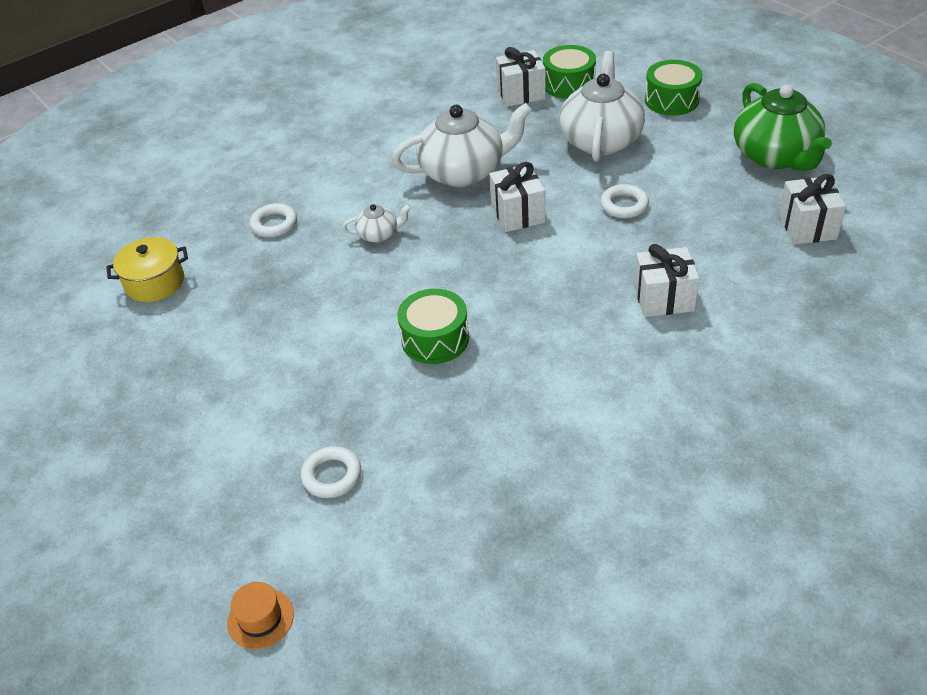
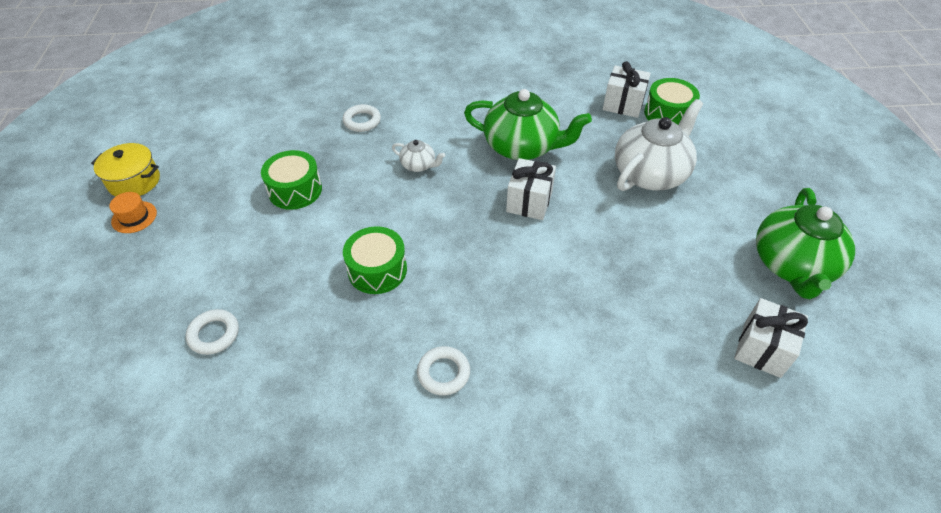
camera: 30 degrees right, 5 degrees up
yellow pot [106,237,188,302] -> yellow pot moved to [91,143,160,197]
orange hat [227,582,294,649] -> orange hat moved to [109,192,157,233]
white teapot [392,103,532,187] -> green teapot [464,89,592,160]
white ring [600,184,649,218] -> white ring moved to [417,346,470,395]
white gift [634,244,699,317] -> none
green drum [645,60,702,116] -> green drum moved to [261,150,322,210]

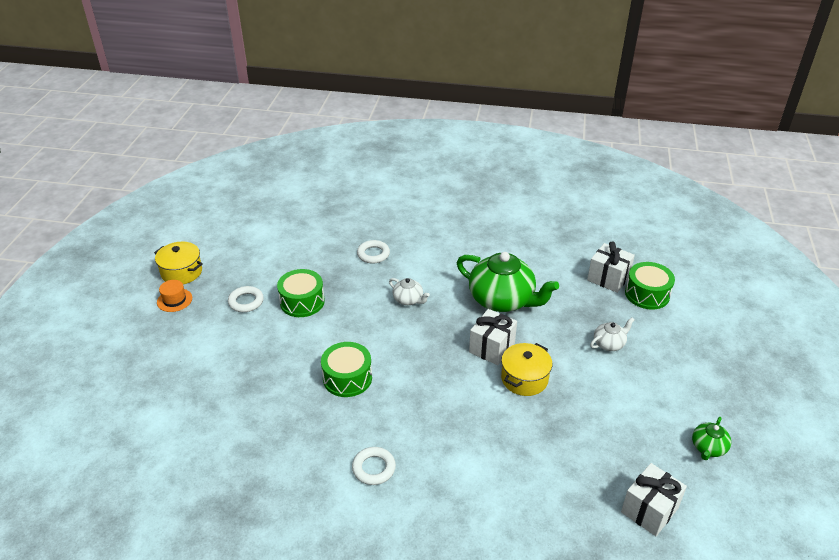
camera: 15 degrees right, 10 degrees down
white ring [186,309,239,355] -> white ring moved to [228,286,264,312]
white teapot [615,99,703,191] -> white teapot [590,317,635,351], size x0.46
green teapot [756,188,855,299] -> green teapot [692,417,731,460], size x0.46
none -> yellow pot [501,343,552,396]

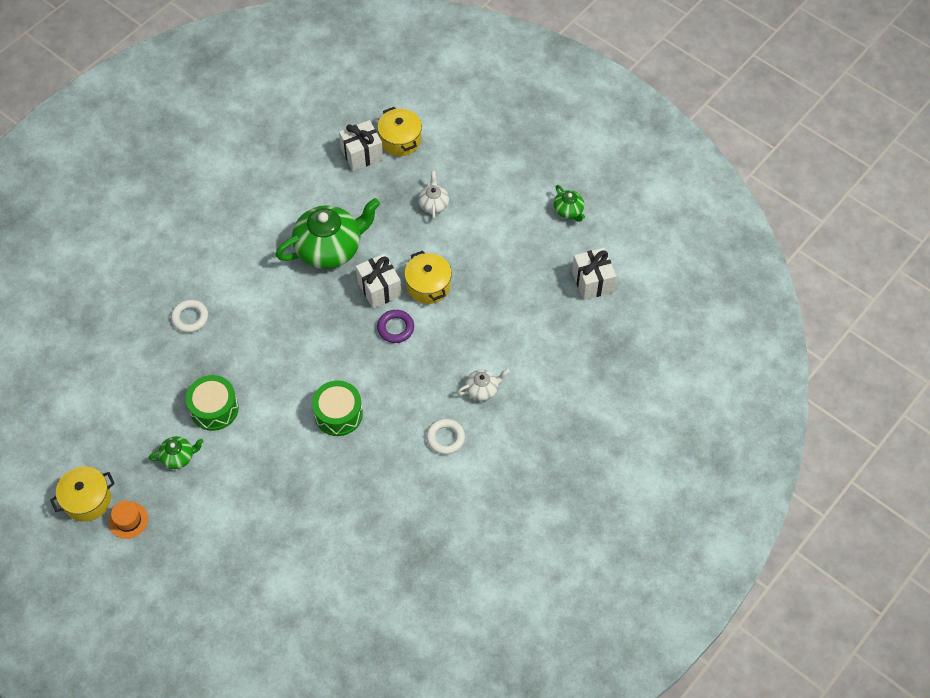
camera: 60 degrees left, 20 degrees up
white ring [228,286,264,312] -> green teapot [148,436,204,469]
white teapot [389,278,430,305] -> white teapot moved to [457,369,510,401]
green drum [625,262,675,309] -> yellow pot [377,107,422,156]
none -> purple ring [377,310,414,343]

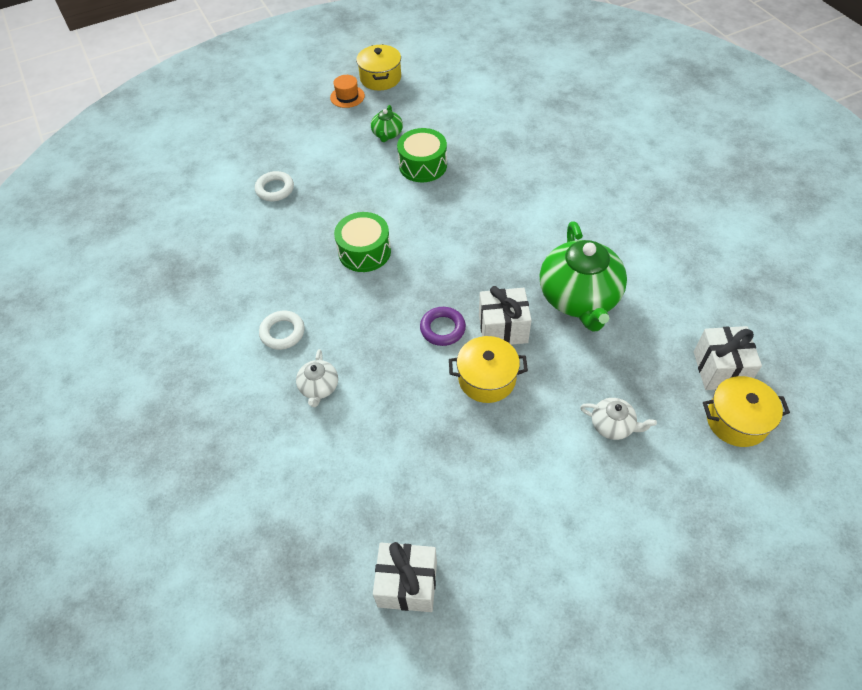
camera: 115 degrees right, 5 degrees down
white ring [171,299,208,333] -> white ring moved to [255,171,294,201]
green teapot [553,185,585,222] -> none

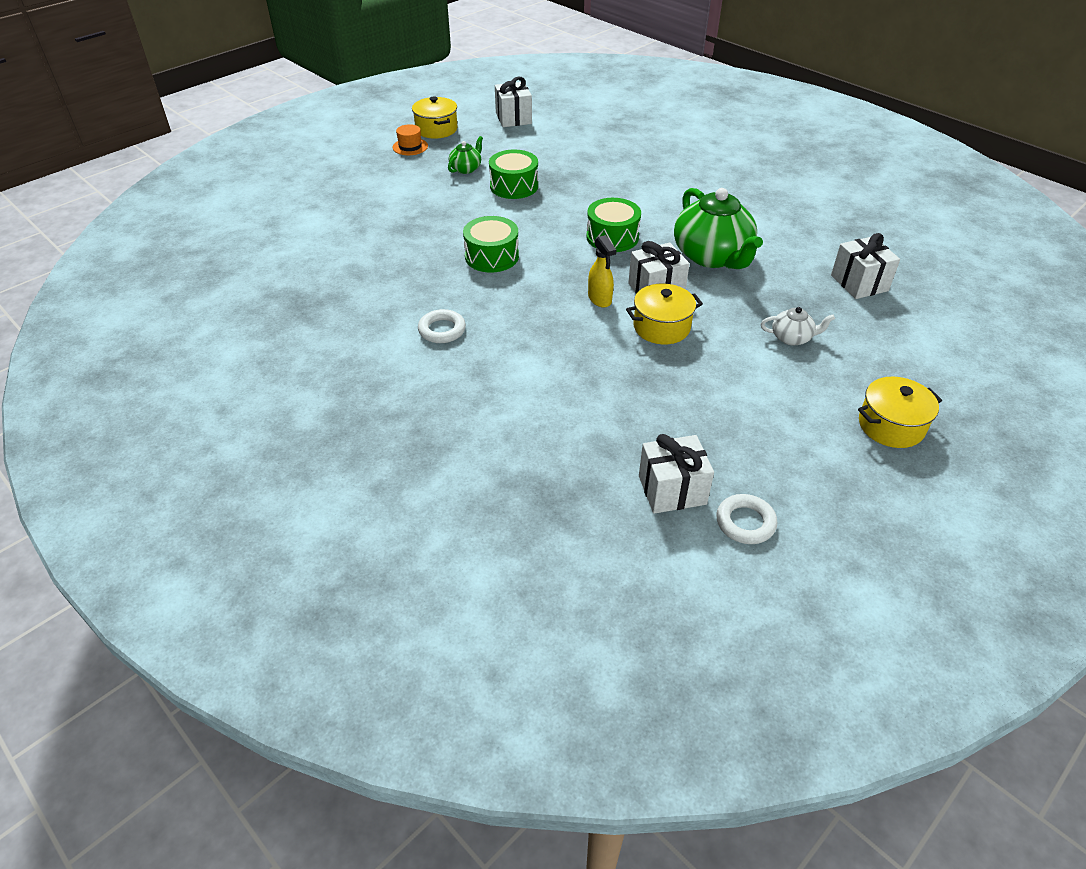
camera: 20 degrees left, 10 degrees down
white ring [255,171,294,201] -> white ring moved to [716,494,777,544]
white teapot [296,349,338,407] -> none
green teapot [371,105,403,142] -> green teapot turned 135 degrees counterclockwise [448,136,483,174]
purple ring [420,307,466,346] -> yellow spray bottle [588,235,616,307]
yellow pot [703,376,790,447] -> yellow pot moved to [858,377,942,448]
none -> white gift [495,77,532,127]
none -> green drum [586,198,641,252]

